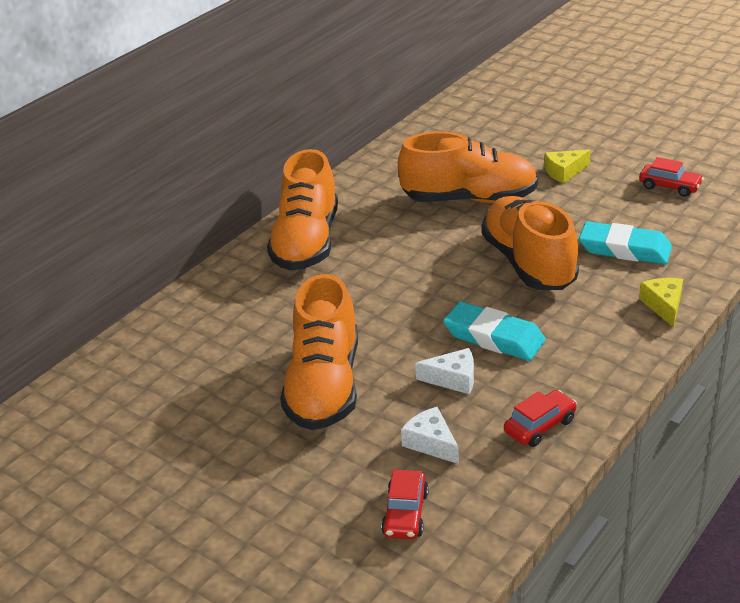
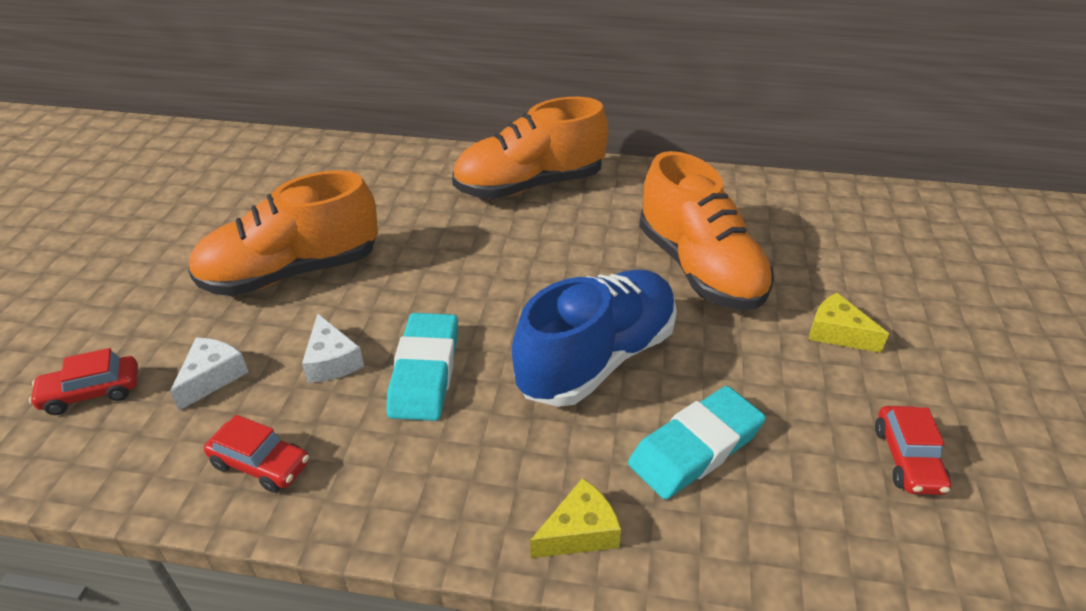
camera: 60 degrees right, 5 degrees up
orange shoe [481,196,579,290] -> blue shoe [512,270,677,407]
turquoise eraser [579,221,672,264] -> turquoise eraser turned 60 degrees clockwise [628,386,766,499]

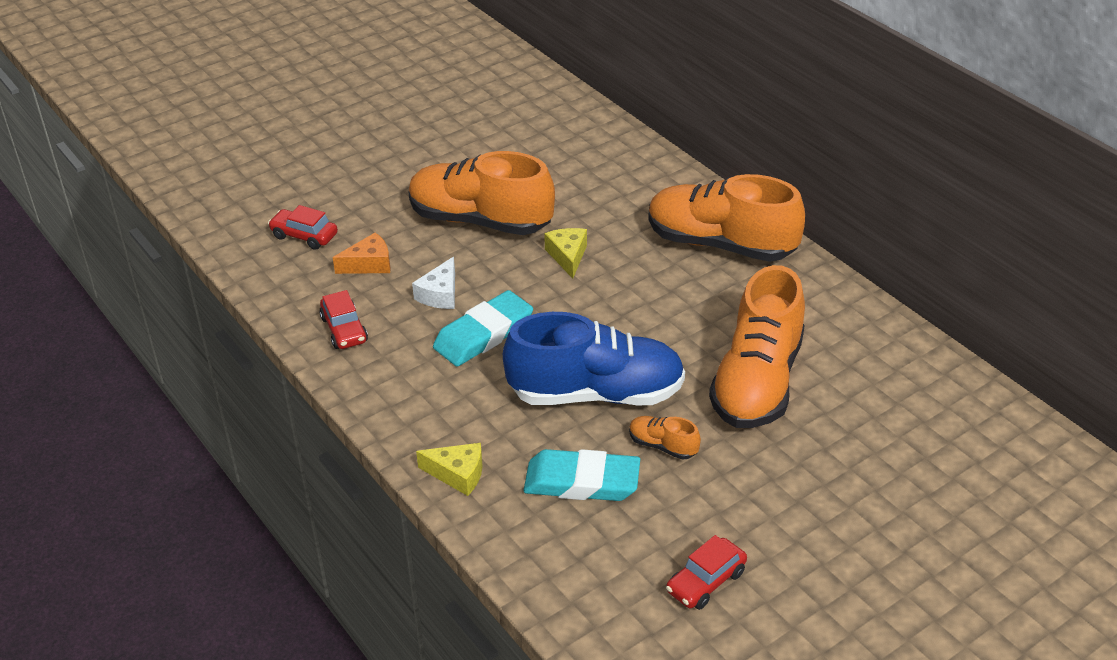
camera: 45 degrees right, 0 degrees up
white cheese [170,338,249,411] -> orange cheese [333,233,390,274]
yellow cheese [809,293,889,353] -> yellow cheese moved to [544,228,587,279]
none -> orange shoe [629,416,701,460]

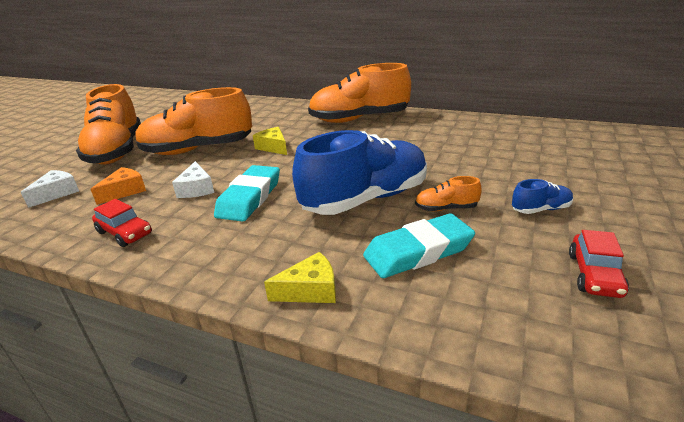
camera: 30 degrees left, 10 degrees down
red car [268,205,338,250] -> white cheese [21,170,79,208]
orange shoe [709,265,805,428] -> orange shoe moved to [76,84,141,165]
none -> blue shoe [512,179,573,214]

